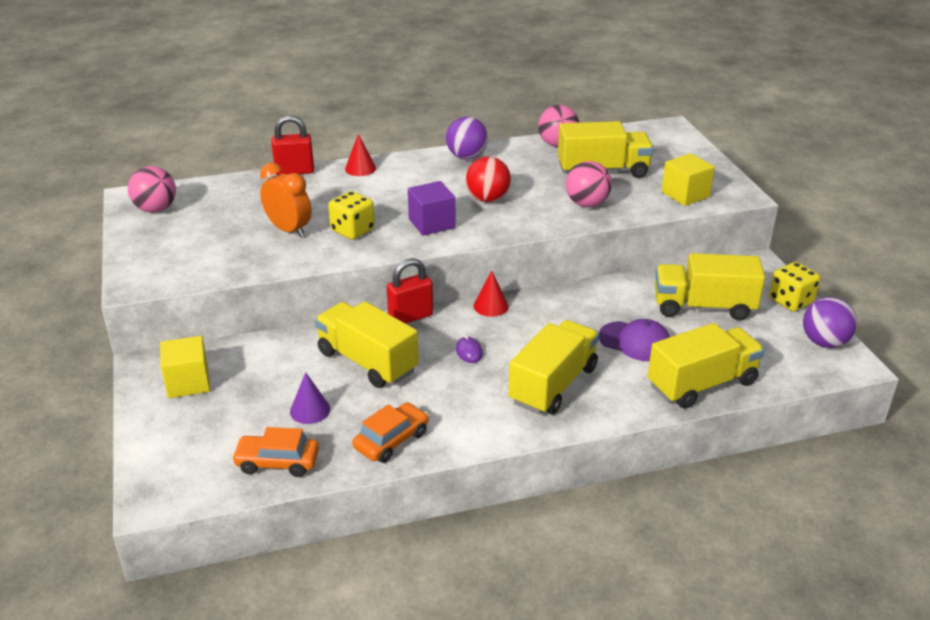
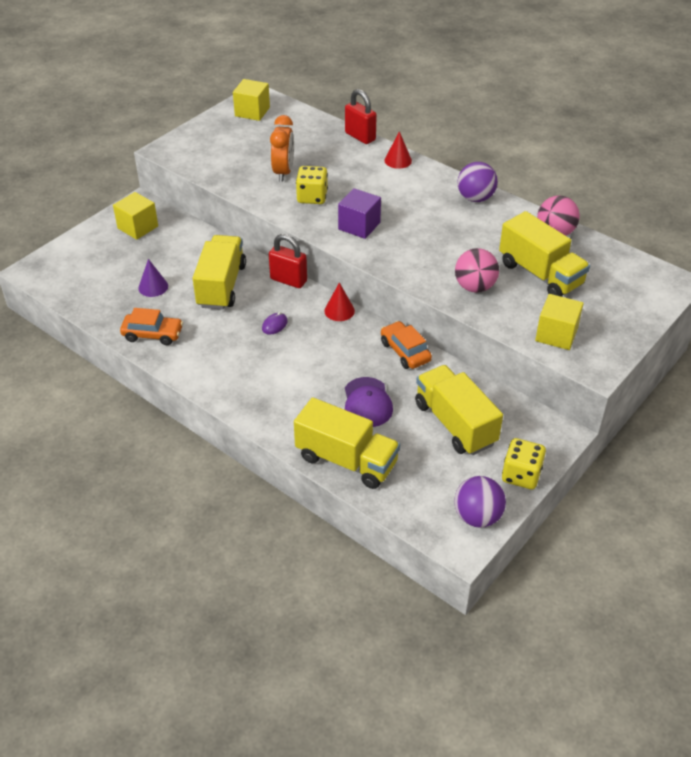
camera: 55 degrees right, 10 degrees up
pink ball [128,166,176,213] -> yellow cube [233,79,270,121]
orange car [232,427,319,477] -> orange car moved to [381,321,432,369]
red ball [466,157,511,202] -> none
yellow truck [508,320,599,415] -> none

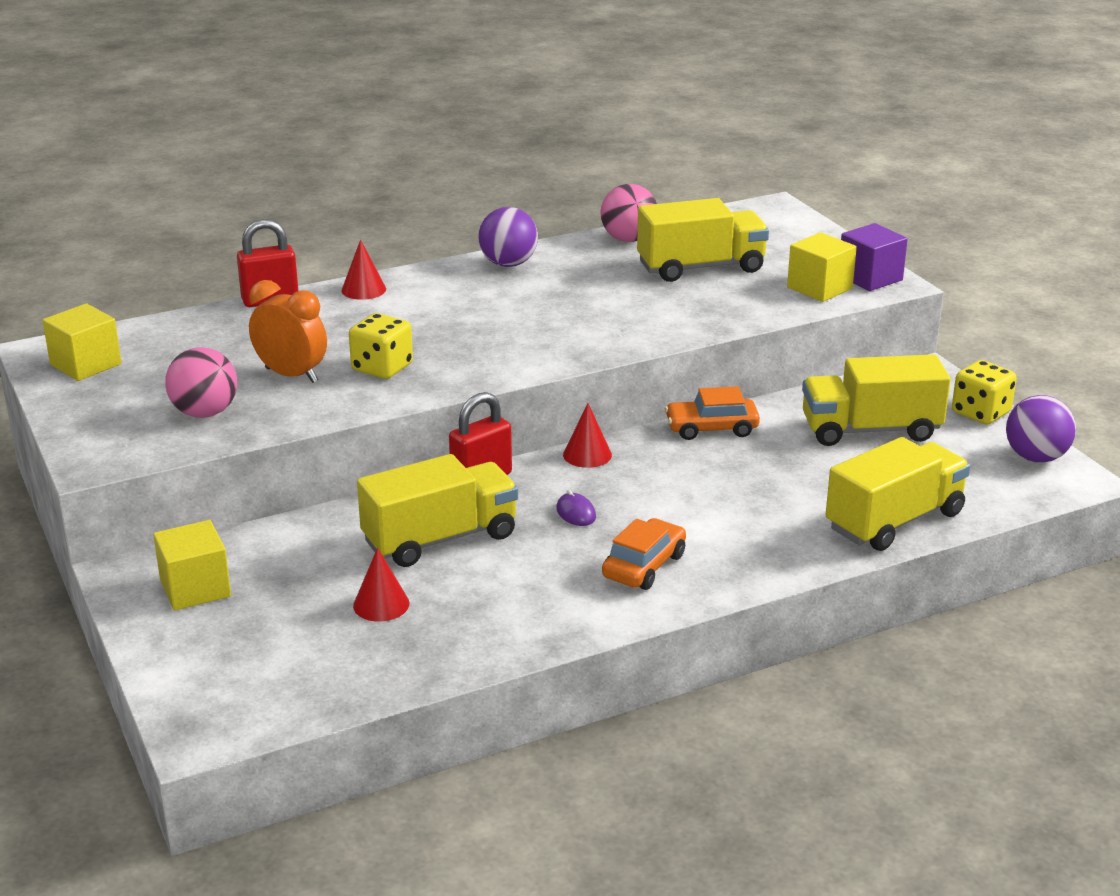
camera: 65 degrees left, 15 degrees down
orange car [120,308,183,345] -> orange car moved to [602,518,686,590]
purple cone [138,259,168,297] -> red cone [353,548,409,621]
yellow truck [193,235,246,310] -> yellow truck turned 120 degrees clockwise [357,454,518,567]
purple cube [338,188,381,239] -> purple cube moved to [841,223,908,291]
purple cap [345,377,393,427] -> none
pink ball [455,248,499,293] -> pink ball moved to [165,347,237,418]

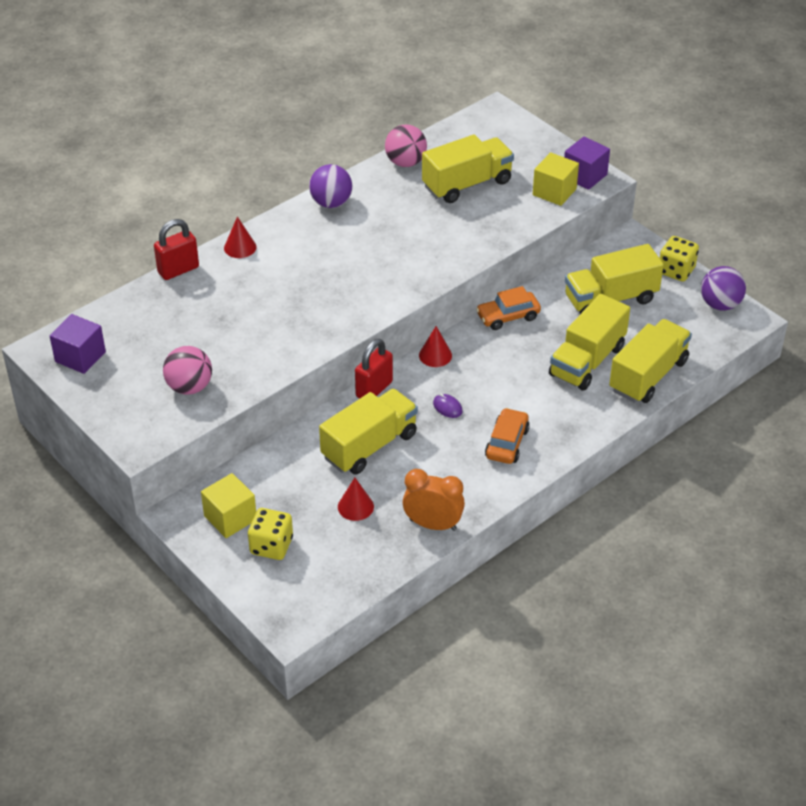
camera: 15 degrees left, 15 degrees up
yellow cube [42,303,122,381] -> purple cube [50,314,106,374]
orange clock [249,280,327,383] -> orange clock moved to [403,469,465,531]
yellow dice [349,313,413,379] -> yellow dice moved to [248,508,293,560]
none -> yellow truck [549,294,630,391]

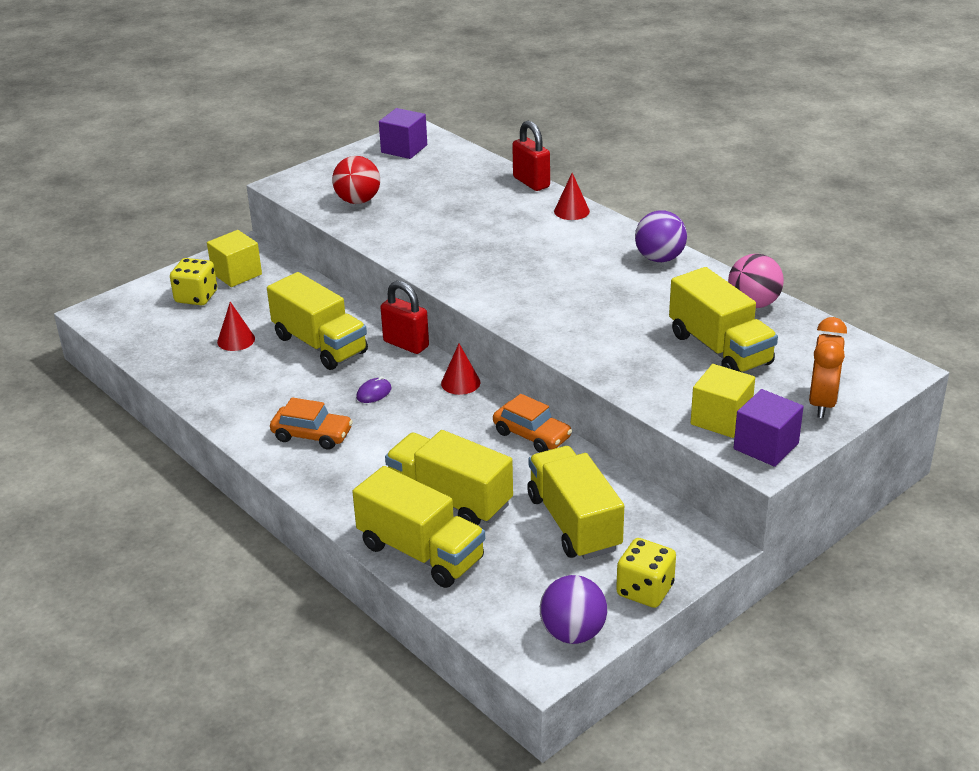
camera: 90 degrees right, 10 degrees down
pink ball [163,346,212,395] -> red ball [332,156,380,204]
orange clock [403,469,465,531] -> orange clock moved to [809,317,847,418]
orange car [476,286,541,330] -> orange car turned 150 degrees clockwise [493,394,572,453]

